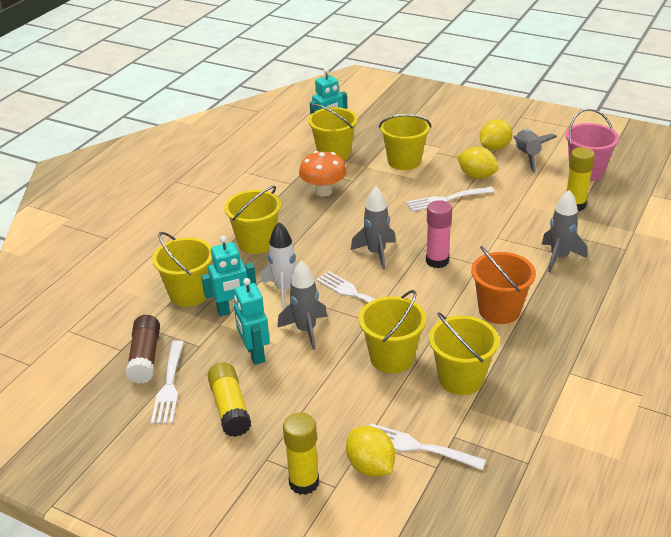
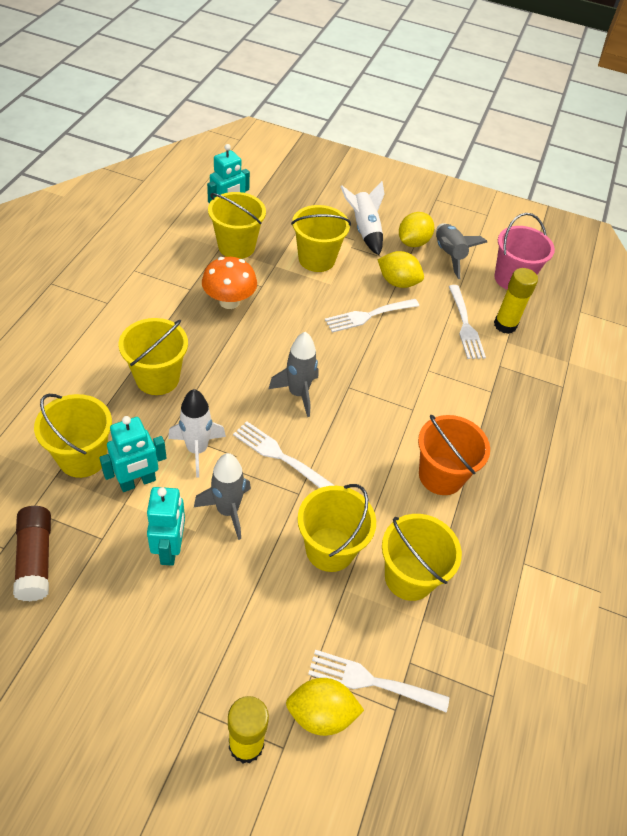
camera: 15 degrees left, 15 degrees up
white fork [151,340,184,424] -> white fork moved to [449,285,486,359]
yellow glue stick [207,362,251,437] -> none
turquoise robot [234,278,270,365] -> turquoise robot turned 150 degrees counterclockwise [147,487,185,566]
yellow lemon [346,426,395,477] -> yellow lemon turned 45 degrees counterclockwise [286,678,364,736]
pink glue stick [426,200,452,268] -> none
grey rocket [542,190,587,272] -> none
none -> white rocket [340,181,385,255]

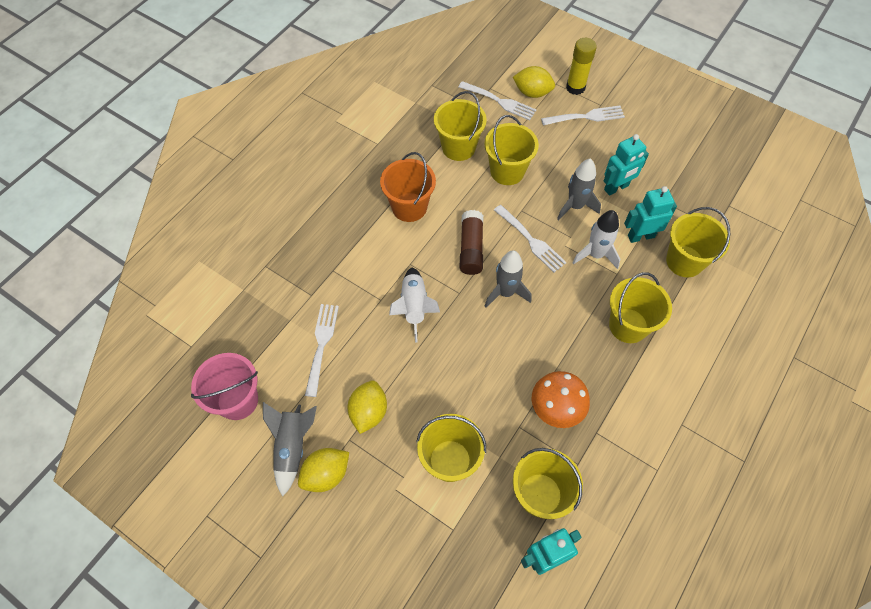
camera: 160 degrees left, 10 degrees up
brown glue stick [13,506,51,601] -> brown glue stick moved to [459,210,483,275]
turquoise robot [147,487,185,566] -> turquoise robot turned 135 degrees counterclockwise [604,134,649,196]
white fork [325,299,419,333] -> white fork moved to [541,106,625,125]
white rocket [340,181,385,255] -> white rocket moved to [389,267,440,342]
yellow lemon [378,251,424,288] -> yellow lemon turned 60 degrees clockwise [348,380,387,434]
yellow glue stick [494,268,538,334] -> none

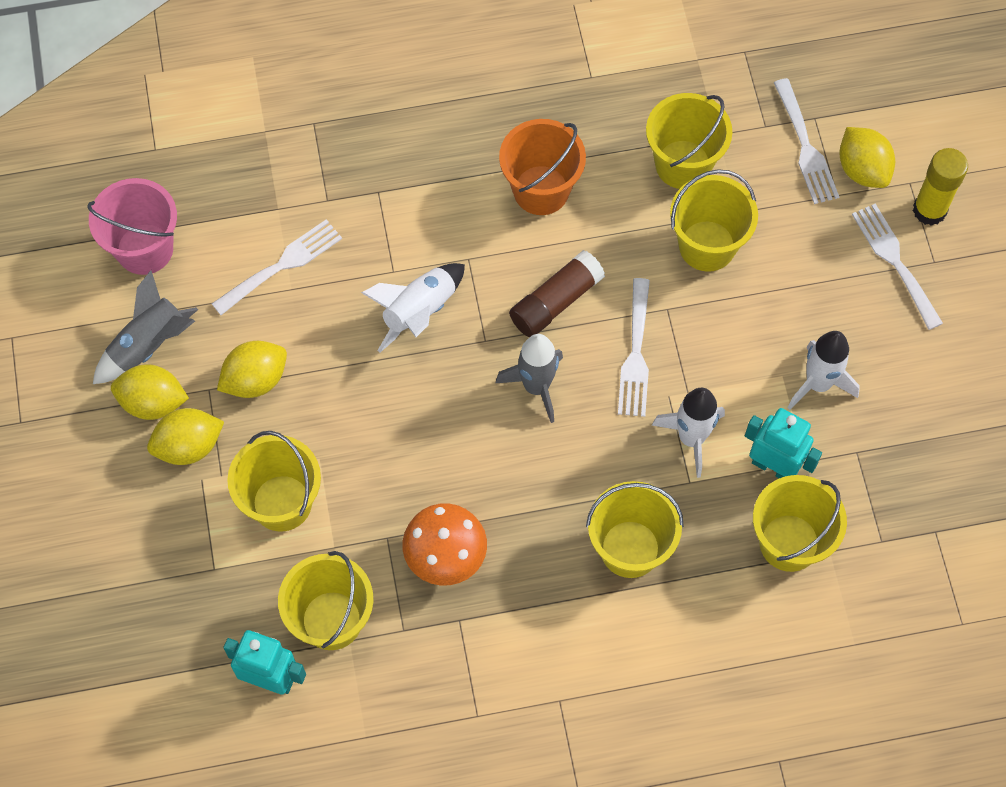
camera: 45 degrees right, 5 degrees up
white fork [541,106,625,125] -> white fork turned 150 degrees counterclockwise [852,204,943,330]
grey rocket [557,159,601,220] -> none
turquoise robot [604,134,649,196] -> white rocket [787,331,860,410]
none -> yellow lemon [147,408,224,465]

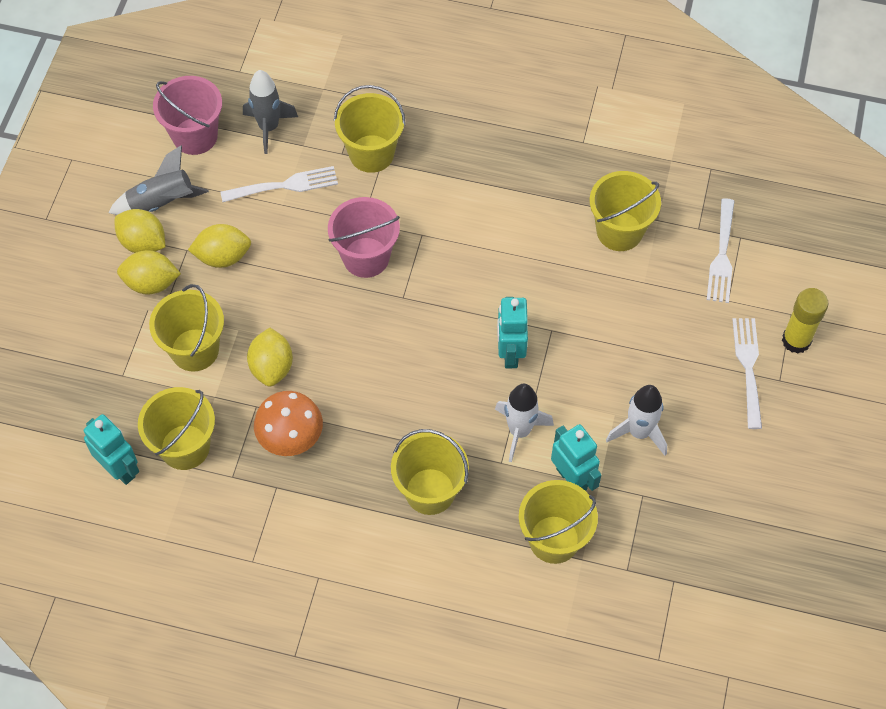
camera: 25 degrees right, 5 degrees down
white rocket [361,263,465,353] -> pink bucket [328,197,400,278]
grey rocket [496,334,563,423] -> grey rocket moved to [243,70,298,154]
orange bucket [499,119,586,215] -> none
brown glue stick [509,250,605,337] -> none
white fork [618,278,650,417] -> turquoise robot [497,297,528,368]
yellow bucket [670,169,758,272] -> yellow bucket moved to [334,85,406,173]
yellow lemon [839,127,895,188] -> yellow lemon moved to [247,328,293,387]

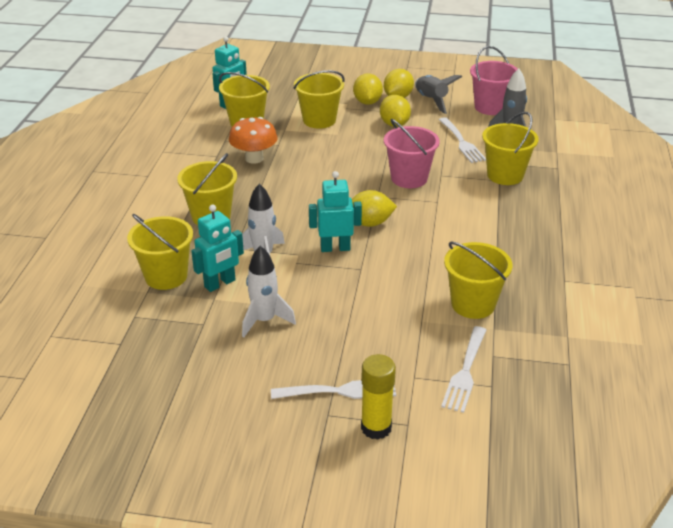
camera: 85 degrees right, 25 degrees down
yellow lemon [247,328,293,387] -> yellow lemon moved to [352,190,397,227]
white fork [707,198,735,303] -> white fork turned 75 degrees counterclockwise [441,326,486,413]

